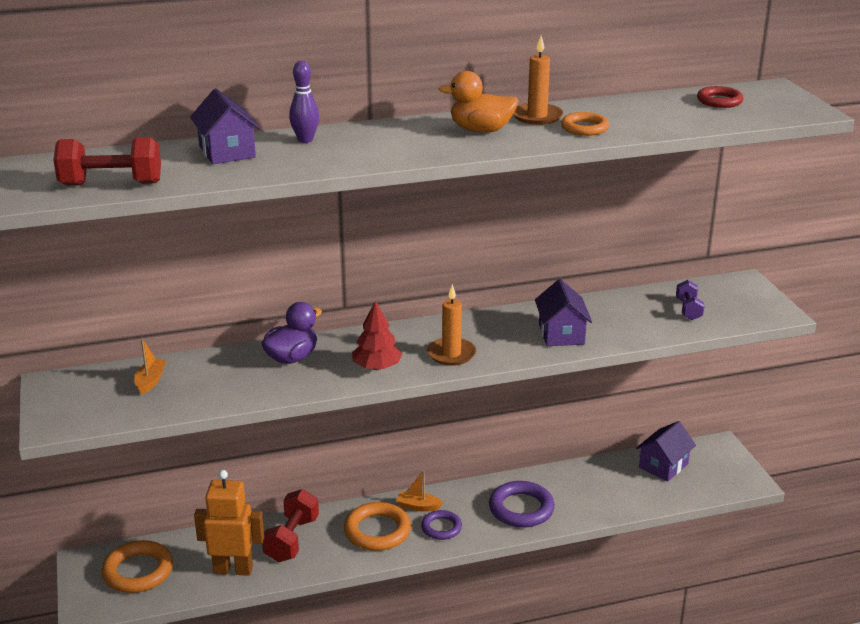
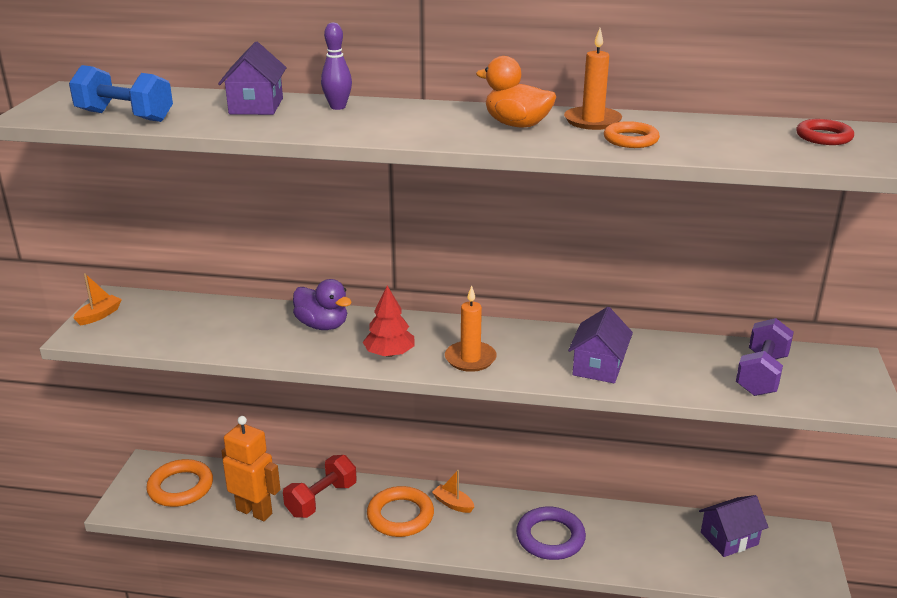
camera: 25 degrees right, 0 degrees up
red dumbbell [54,137,161,185] -> blue dumbbell [69,65,173,122]
orange boat [134,338,166,395] -> orange boat moved to [74,273,122,325]
purple duck [261,302,322,364] -> purple duck turned 60 degrees clockwise [293,279,352,330]
purple ring [421,510,462,540] -> none
purple dumbbell [676,280,705,320] -> purple dumbbell [736,318,794,396], size x1.67

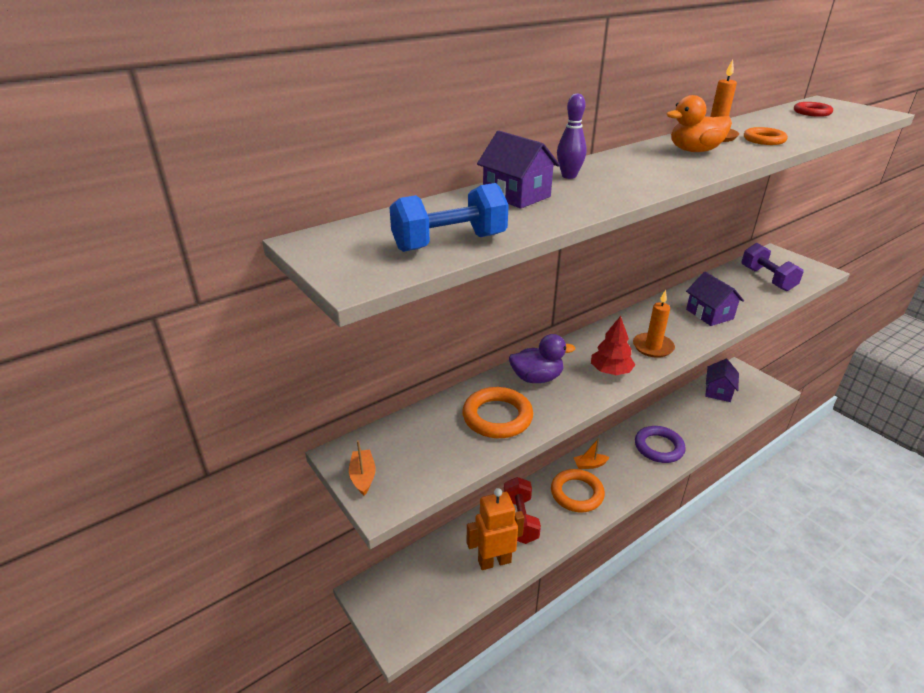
camera: 45 degrees left, 5 degrees up
orange ring [146,459,213,507] -> orange ring moved to [462,387,533,438]

